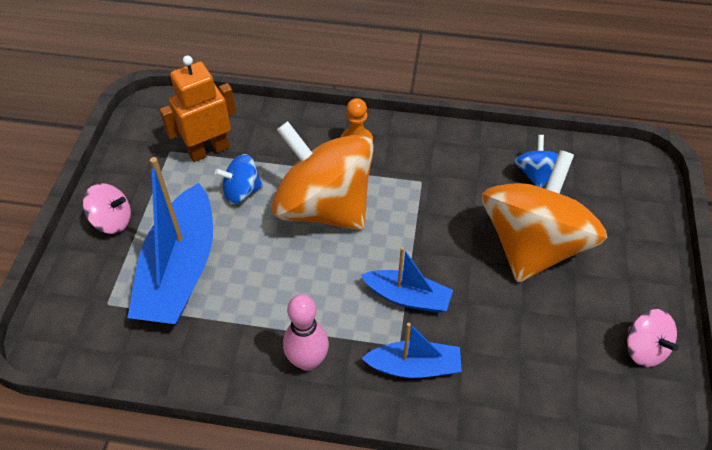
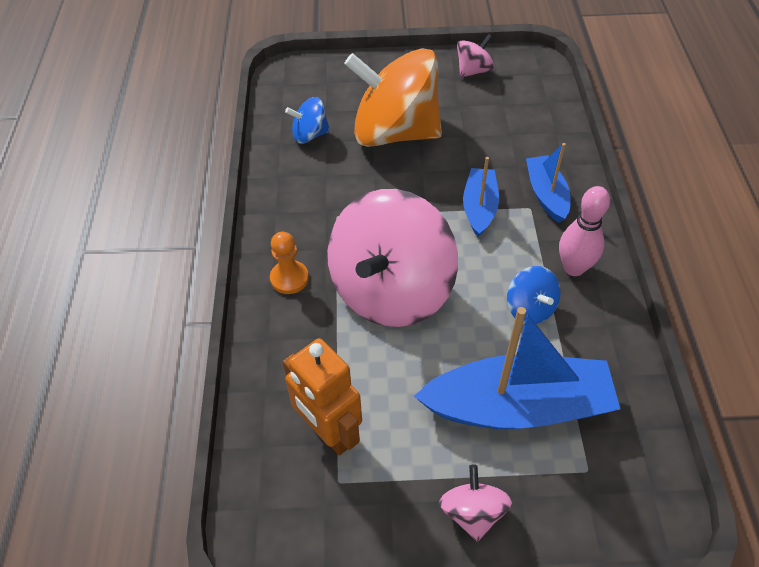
camera: 100 degrees left, 0 degrees up
blue spinning top [215,154,263,204] -> blue spinning top moved to [507,266,561,324]
orange spinning top [272,121,374,230] -> pink spinning top [327,189,458,327]

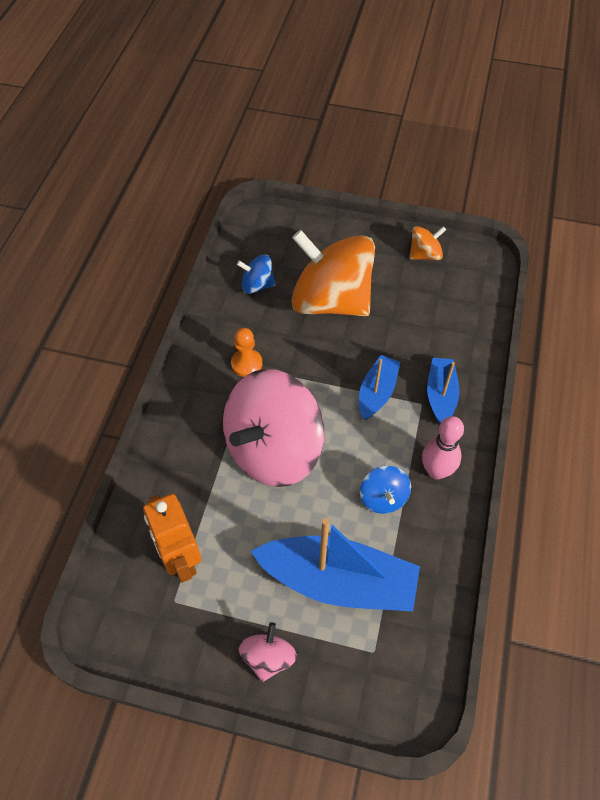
camera: 15 degrees right, 5 degrees up
orange pawn [270,232,309,294] -> orange pawn moved to [231,328,262,377]
pink spinning top [457,34,495,78] -> orange spinning top [409,226,446,260]

